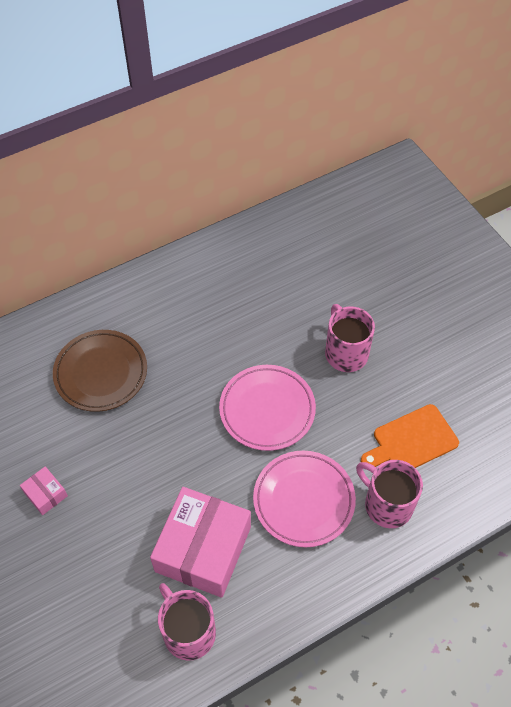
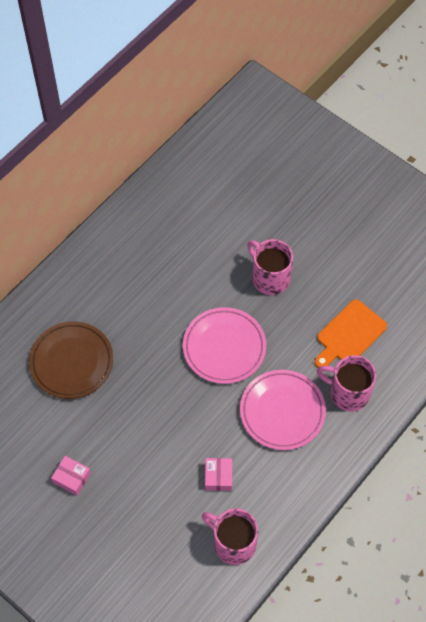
camera: 20 degrees left, 5 degrees up
pink box [150,487,251,598] -> pink box [205,458,232,491], size x0.44

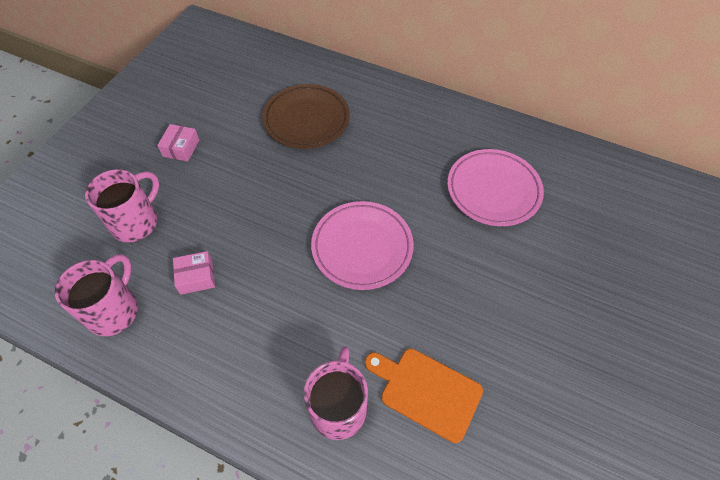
camera: 75 degrees right, 5 degrees down
pink plate [240,370,326,450] -> pink plate moved to [447,149,544,226]
pink mug [247,239,293,295] -> pink mug moved to [85,169,159,242]

